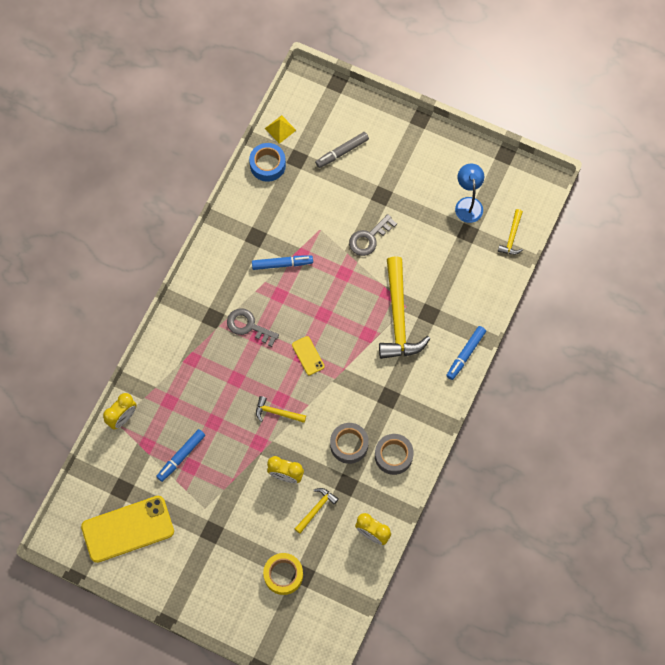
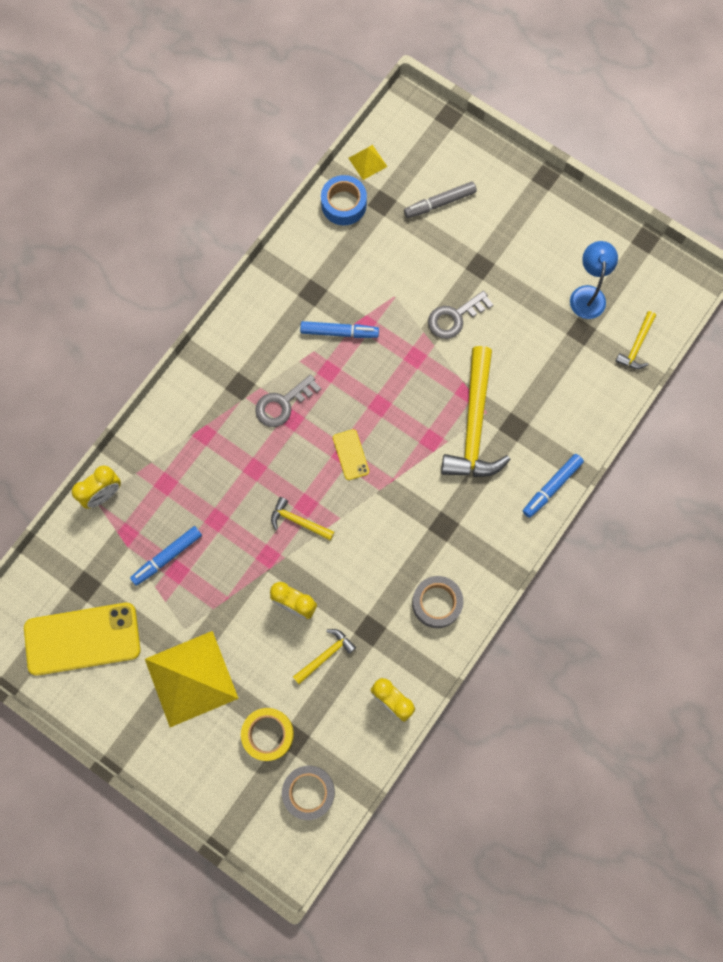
camera: 10 degrees right, 5 degrees up
grey key [227,308,279,347] -> grey key turned 75 degrees counterclockwise [255,374,321,427]
grey tape [330,423,369,464] -> grey tape moved to [282,766,335,820]
none -> yellow pyramid [145,631,239,727]

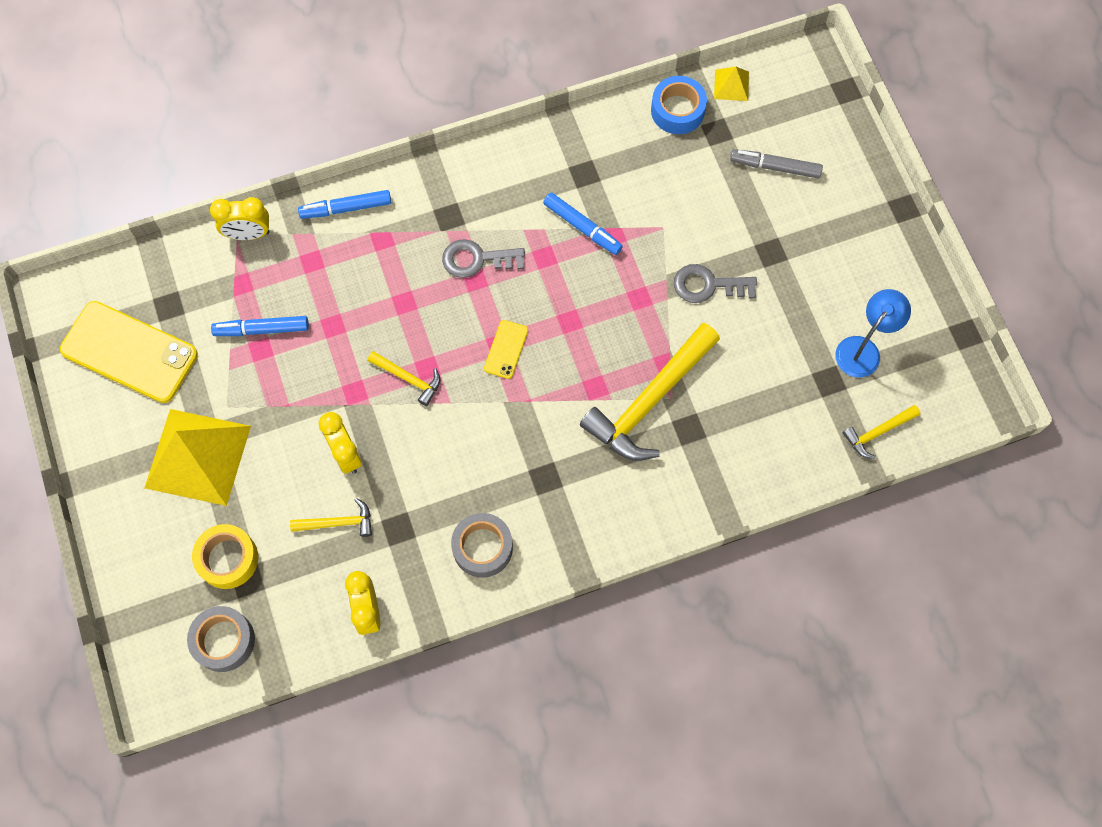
camera: 35 degrees right, 5 degrees down
yellow hammer [271,497,334,541] -> yellow hammer turned 150 degrees clockwise [368,351,440,406]
blue marker [523,454,584,518] -> blue marker moved to [298,190,391,219]

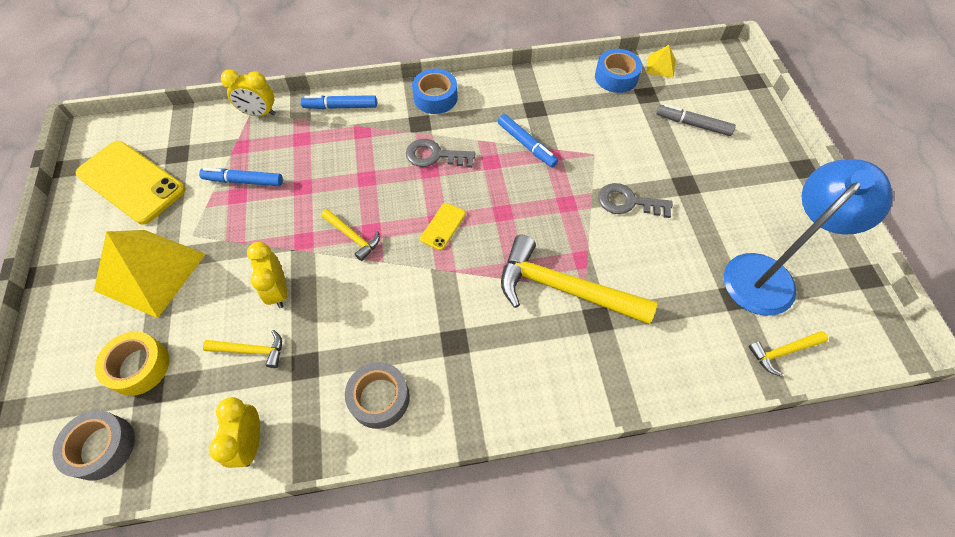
camera: 10 degrees right, 10 degrees down
yellow hammer [580,323,720,461] -> yellow hammer turned 60 degrees clockwise [501,235,657,324]
blue lamp [835,289,911,377] -> blue lamp [724,159,893,316], size x1.68
none -> blue tape [412,69,458,114]

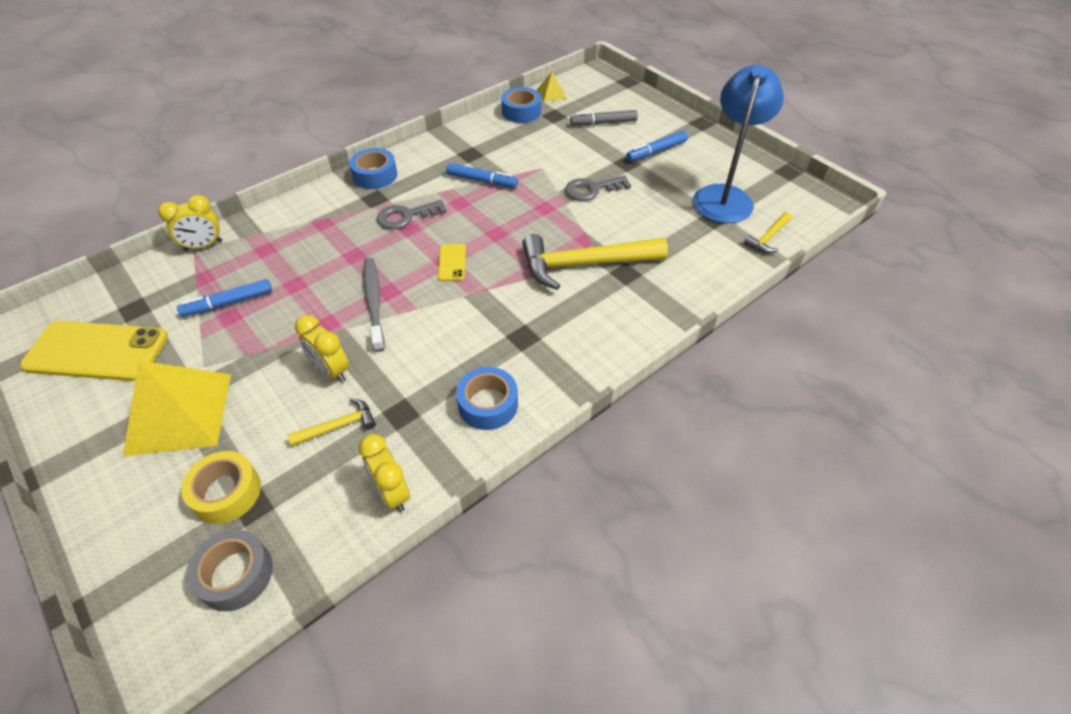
camera: 30 degrees left, 10 degrees down
blue marker [300,95,377,109] -> blue marker moved to [626,131,688,161]
yellow hammer [321,209,380,261] -> grey toothbrush [363,258,384,352]
grey tape [345,362,410,429] -> blue tape [456,367,518,430]

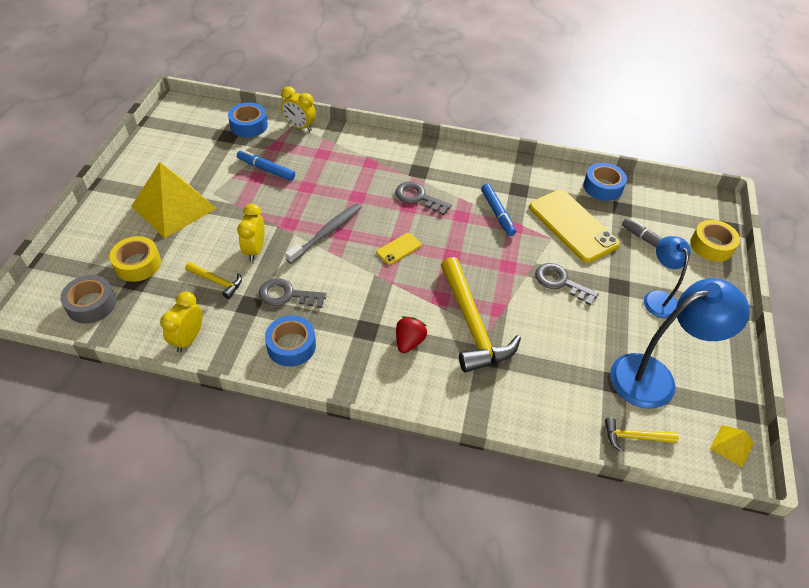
camera: 50 degrees right, 0 degrees up
yellow phone [20,321,168,381] -> yellow phone moved to [529,190,620,263]
blue tape [349,148,397,189] -> blue tape moved to [228,102,268,138]
yellow hammer [522,234,668,290] -> yellow hammer turned 150 degrees counterclockwise [441,257,521,373]
yellow pyramid [537,72,567,102] -> yellow pyramid moved to [710,425,754,468]
blue marker [626,131,688,161] -> blue lamp [644,236,691,318]
none -> grey key [259,278,327,308]
none -> red strawberry [396,316,427,353]
none -> yellow tape [690,220,740,262]

